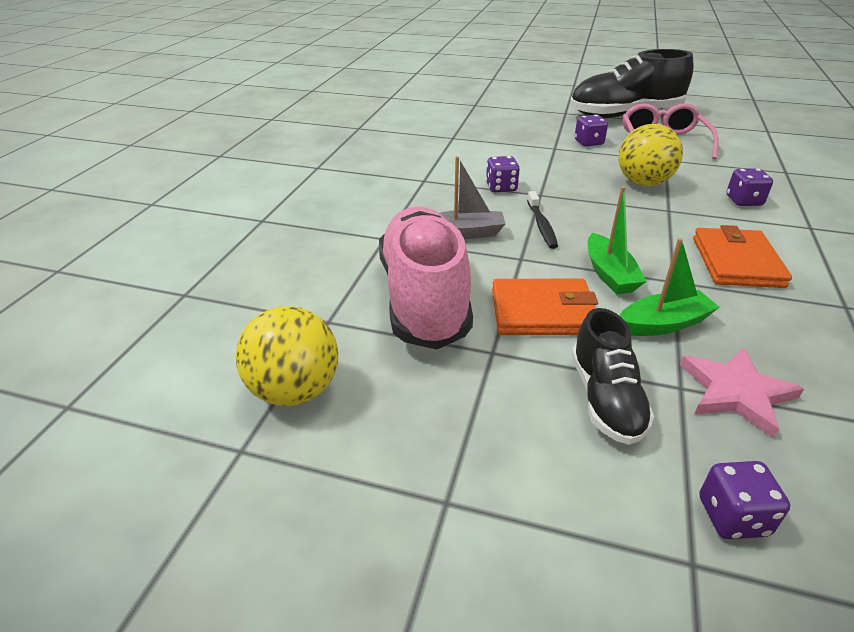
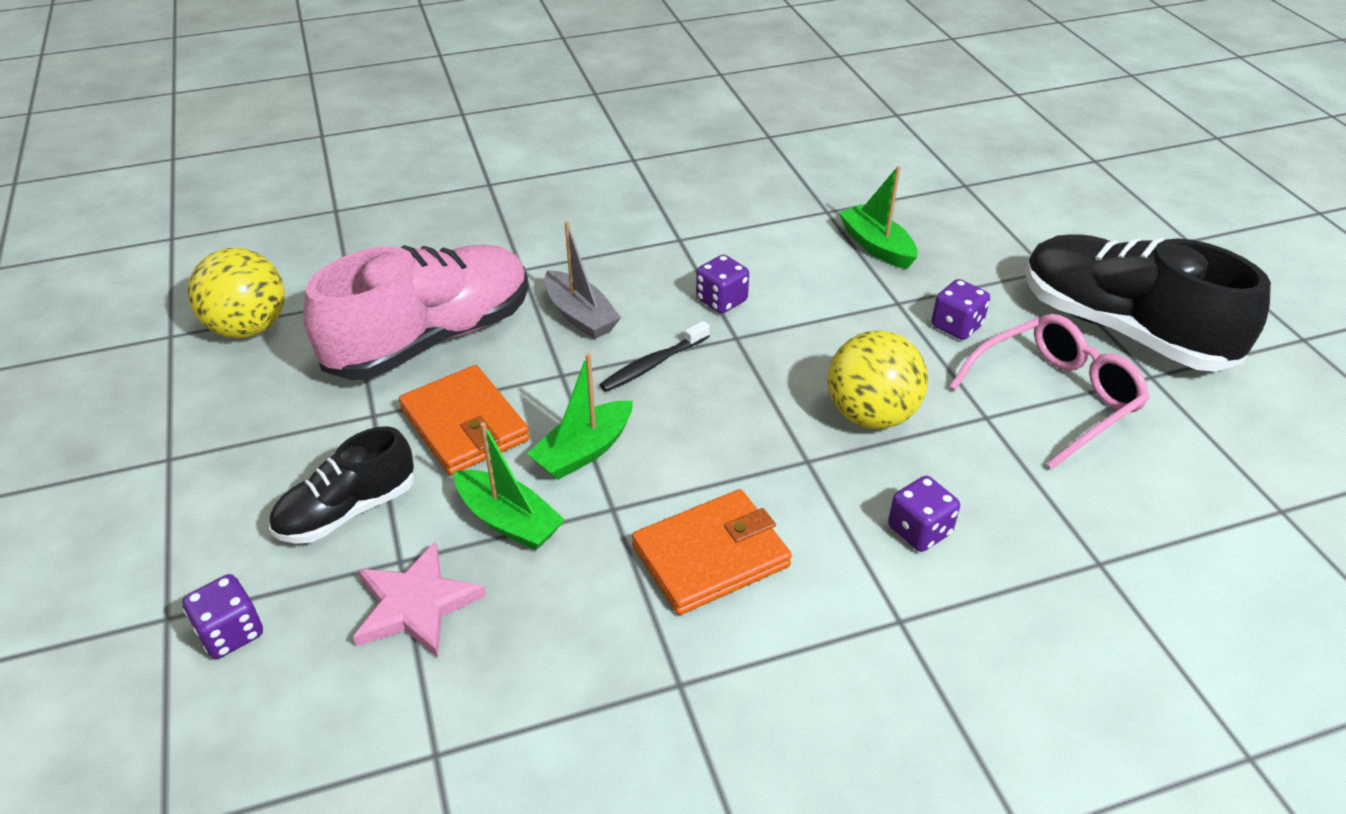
camera: 55 degrees right, 5 degrees up
none -> green boat [839,166,918,269]

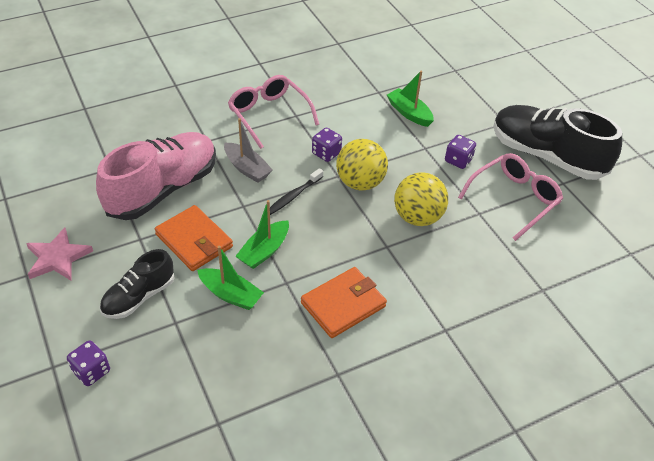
camera: 10 degrees left, 5 degrees up
yellow ball [188,248,285,338] -> yellow ball moved to [336,139,388,191]
pink star [353,541,486,658] -> pink star moved to [26,227,93,280]
purple dice [888,476,960,552] -> none
none -> pink glasses [228,75,319,149]

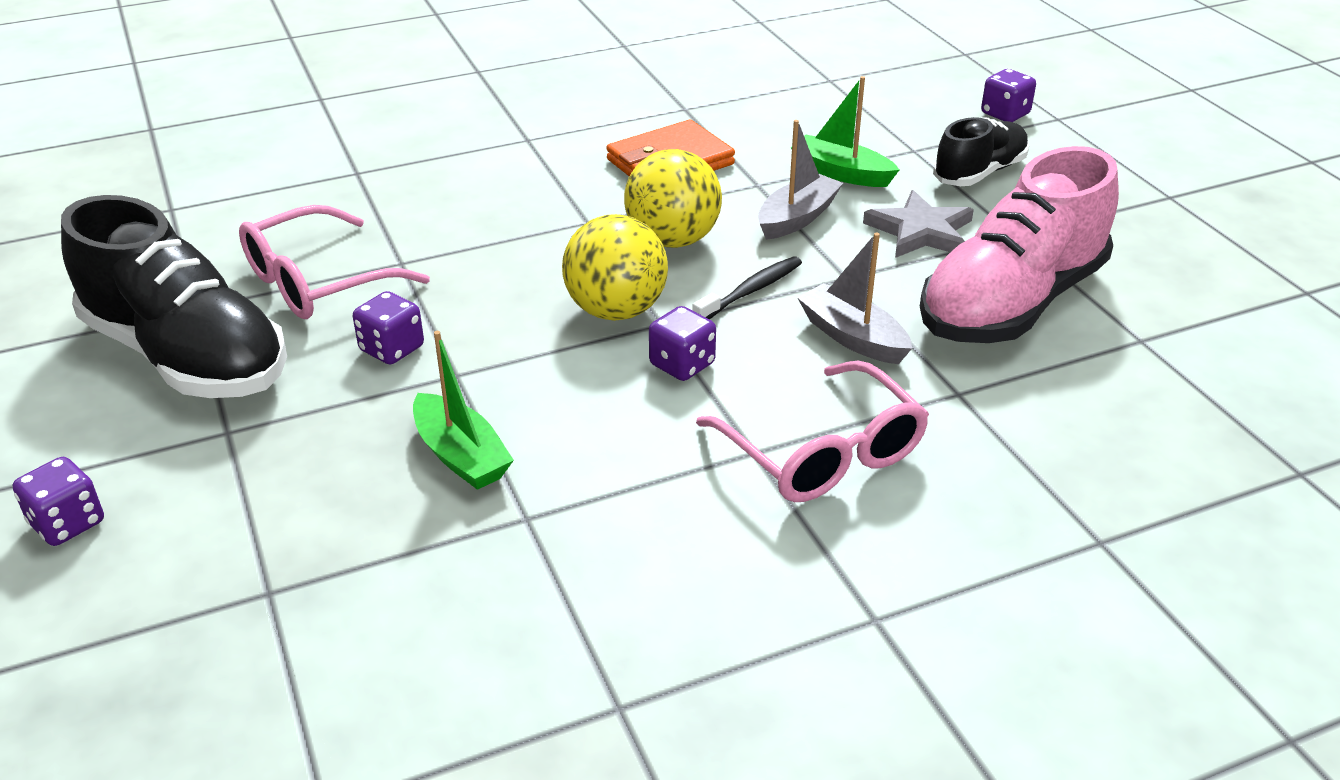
camera: 175 degrees left, 10 degrees down
pink star [26,227,93,280] -> none
orange wallet [155,205,233,271] -> grey star [863,190,974,258]
green boat [235,200,289,269] -> grey boat [758,120,843,240]
yellow ball [394,172,448,226] -> yellow ball moved to [624,149,722,248]
none -> purple dice [13,457,104,546]

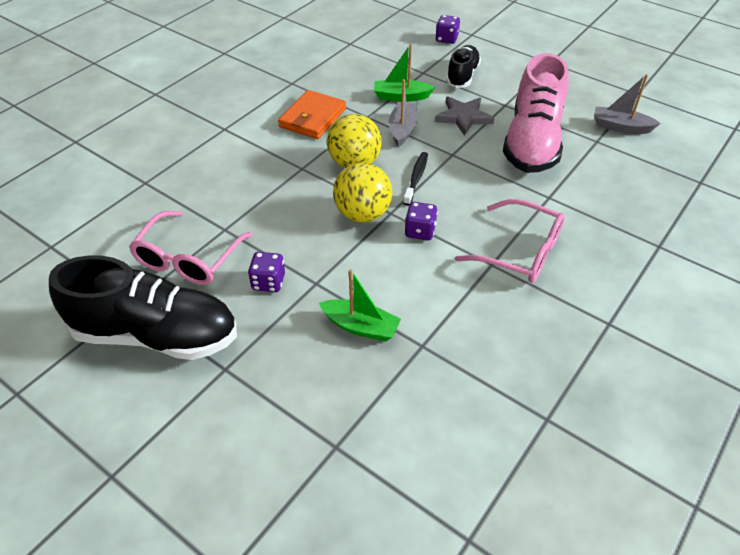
camera: 30 degrees left, 10 degrees up
purple dice [13,457,104,546] -> none
grey boat [797,233,912,364] -> grey boat moved to [594,74,661,134]

